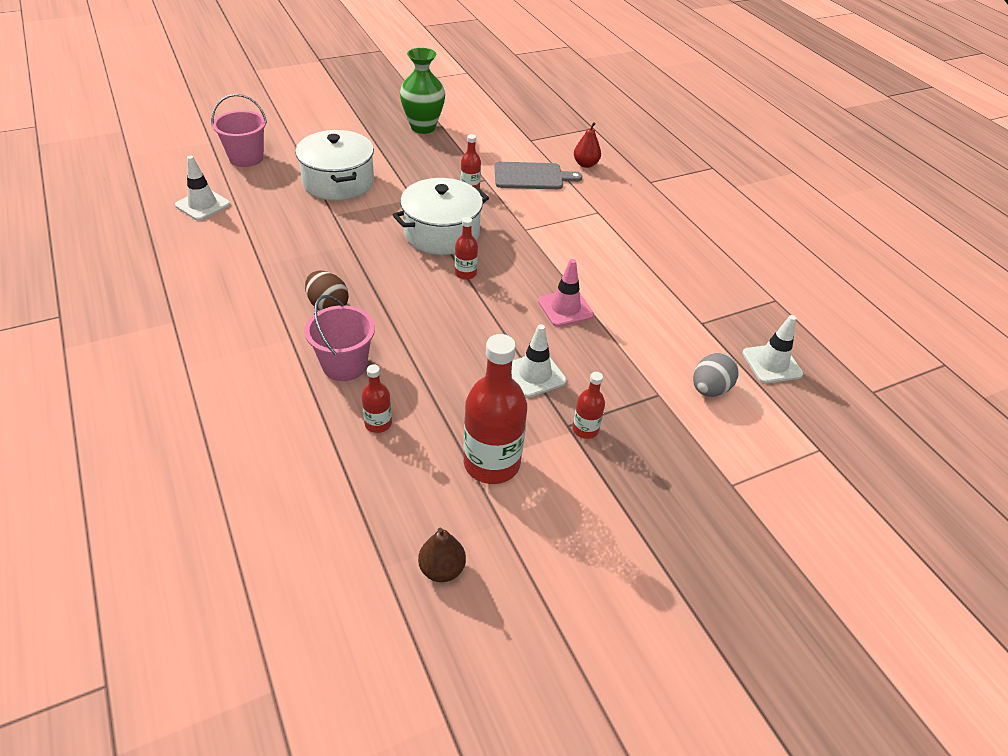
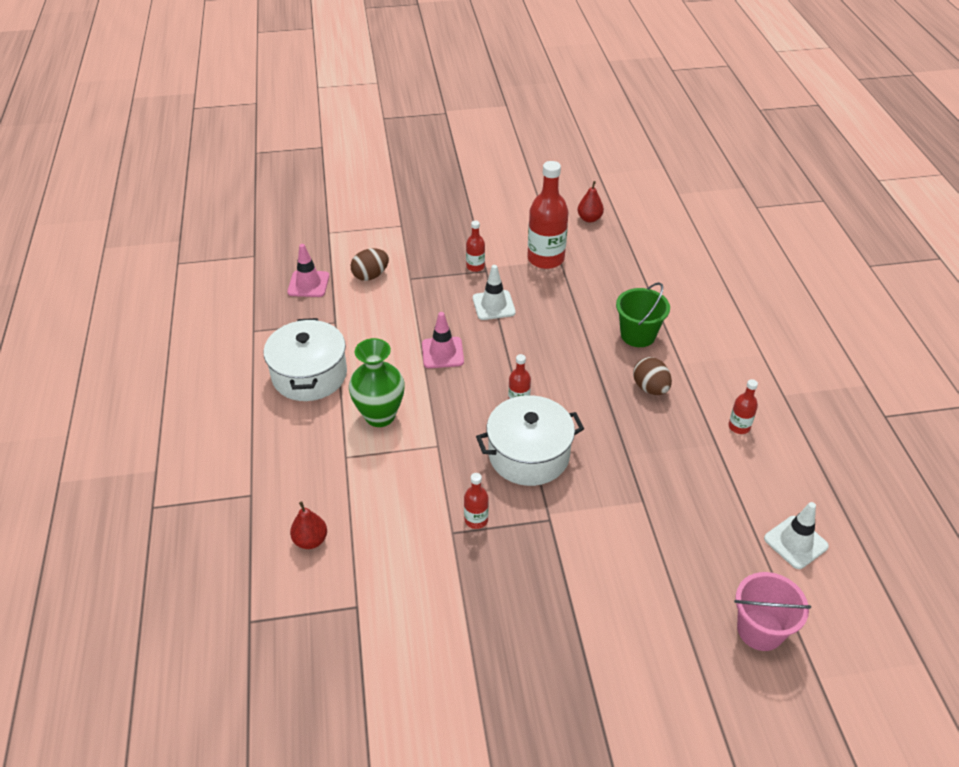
camera: 160 degrees left, 0 degrees up
white pot [296,130,374,201] -> white pot moved to [264,318,347,401]
pink bucket [304,295,375,381] -> green bucket [616,282,670,347]
red bottle [361,364,392,433] -> red bottle moved to [728,379,758,434]
green vase [400,48,445,134] -> green vase moved to [349,338,405,427]
brown pear [418,528,466,582] -> red pear [577,181,604,223]
grey cutting board [494,162,582,189] -> none
grey egg [693,353,739,397] -> brown egg [351,248,389,281]
white traffic cone [742,315,803,383] -> pink traffic cone [287,244,329,297]

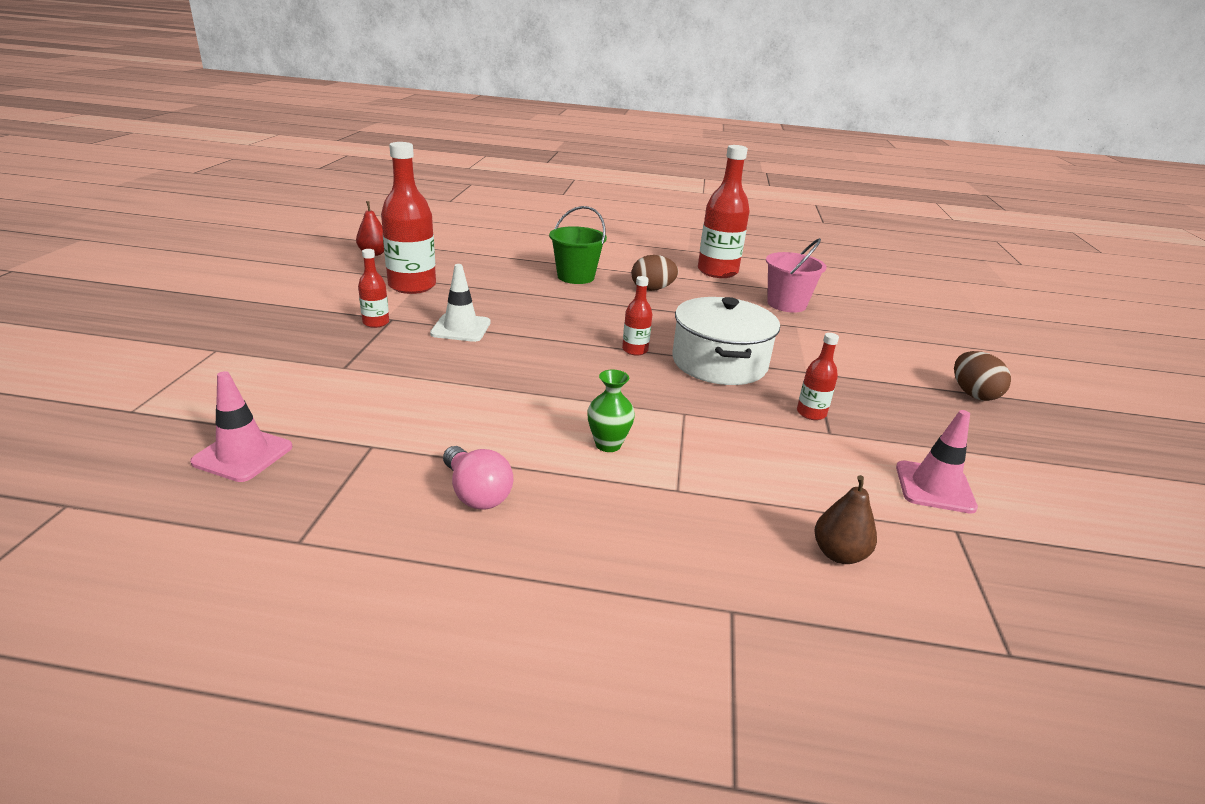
camera: 75 degrees left, 15 degrees down
white pot [264,318,347,401] -> pink light bulb [443,446,513,509]
red pear [290,502,327,549] -> brown pear [814,475,877,564]
green vase [349,338,405,427] -> green vase [587,370,635,452], size x0.56
brown egg [351,248,389,281] -> brown egg moved to [954,351,1011,401]
pink traffic cone [422,312,464,368] -> pink traffic cone moved to [896,410,978,514]
red bottle [728,379,758,434] -> red bottle [698,145,750,278], size x2.03
pink bucket [734,572,811,651] -> pink bucket moved to [766,238,827,313]
white traffic cone [764,502,829,569] -> none

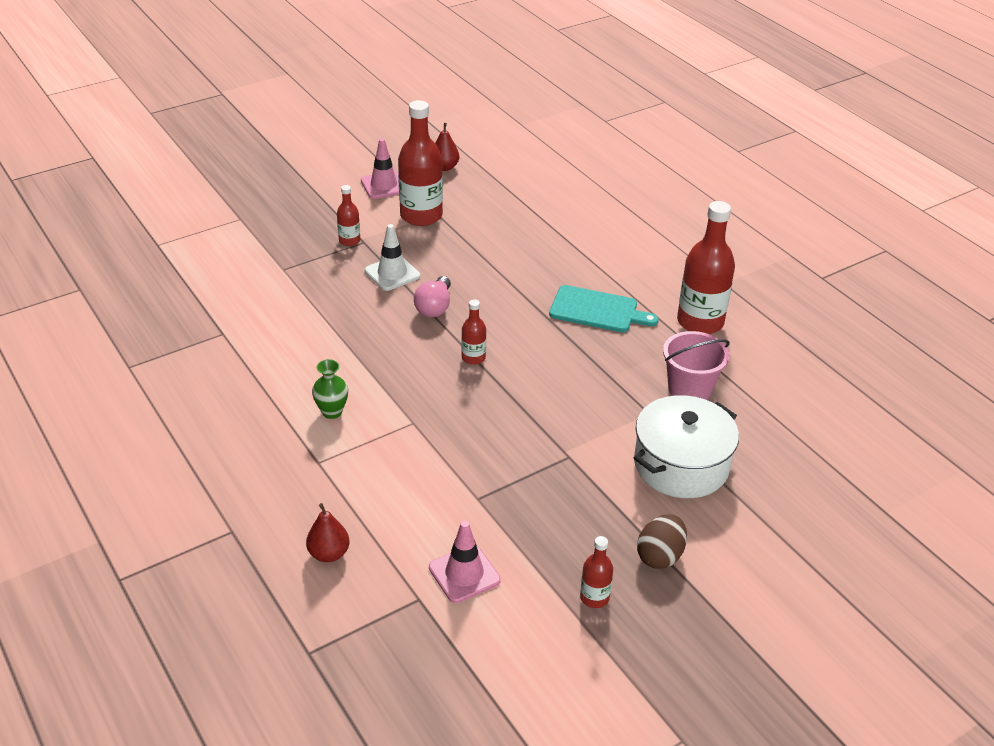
camera: 50 degrees right, 10 degrees up
pink traffic cone [190,371,292,482] -> pink traffic cone moved to [361,138,399,199]
pink light bulb [443,446,513,509] -> pink light bulb moved to [414,276,451,317]
green bucket [549,206,607,284] -> none
brown egg [631,255,678,291] -> turquoise cutting board [549,285,659,332]
white pot [672,297,780,385] -> white pot moved to [634,395,739,498]
red bottle [797,333,839,420] -> red bottle moved to [580,536,613,608]
brown pear [814,475,877,564] -> red pear [306,503,349,562]

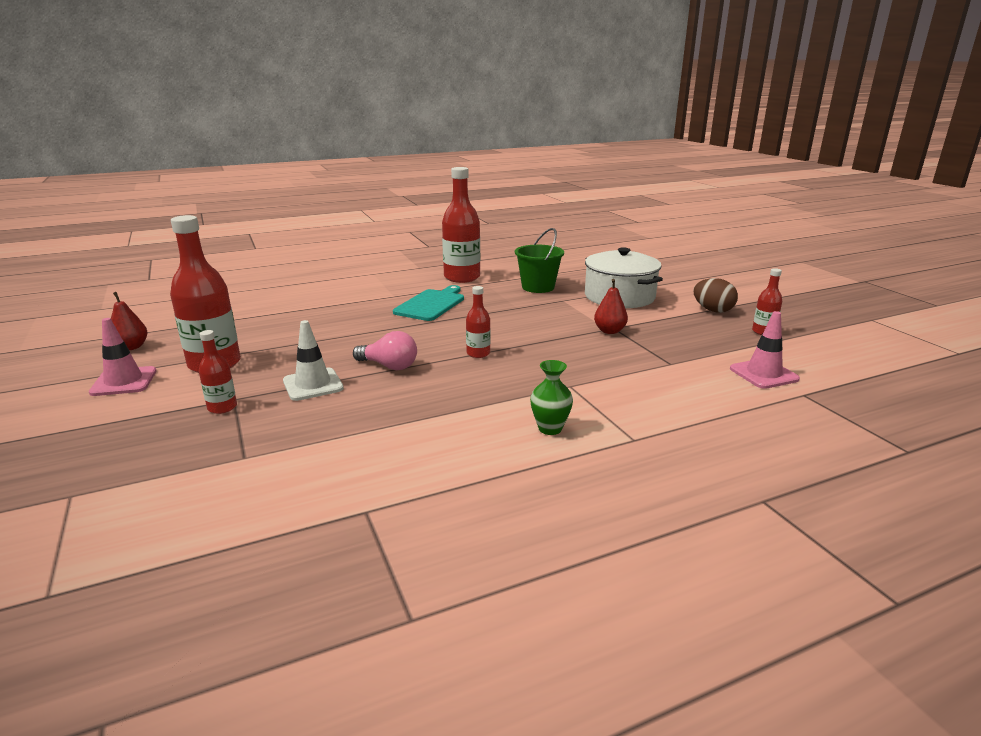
camera: 80 degrees left, 15 degrees down
red pear [306,503,349,562] -> red pear moved to [594,279,628,334]
pink bucket [663,331,730,400] -> green bucket [515,228,564,293]

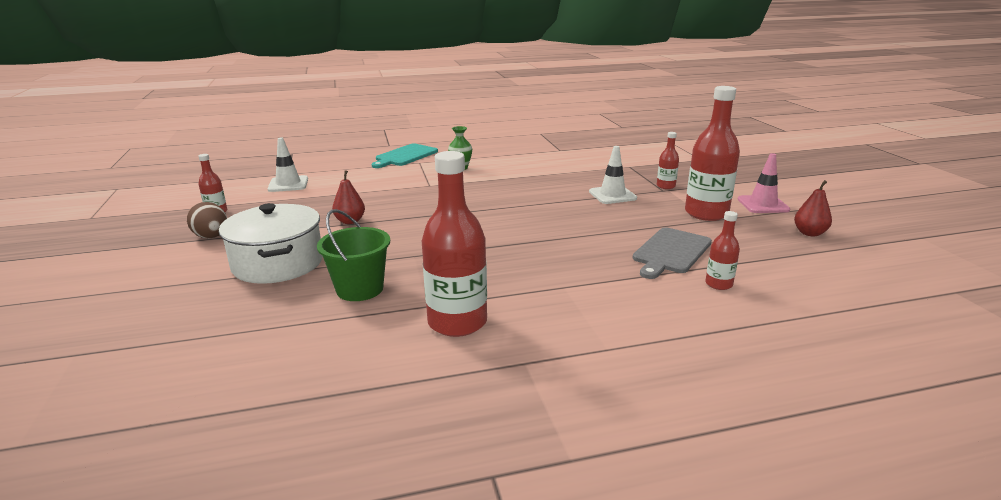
camera: 170 degrees left, 0 degrees up
pink light bulb [353,331,417,370] -> none
turquoise cutting board [393,285,464,321] -> turquoise cutting board moved to [372,143,438,168]
red bottle [466,286,491,358] -> red bottle moved to [705,211,740,290]
pink traffic cone [730,311,800,389] -> white traffic cone [267,137,308,192]
none -> grey cutting board [633,227,712,279]

